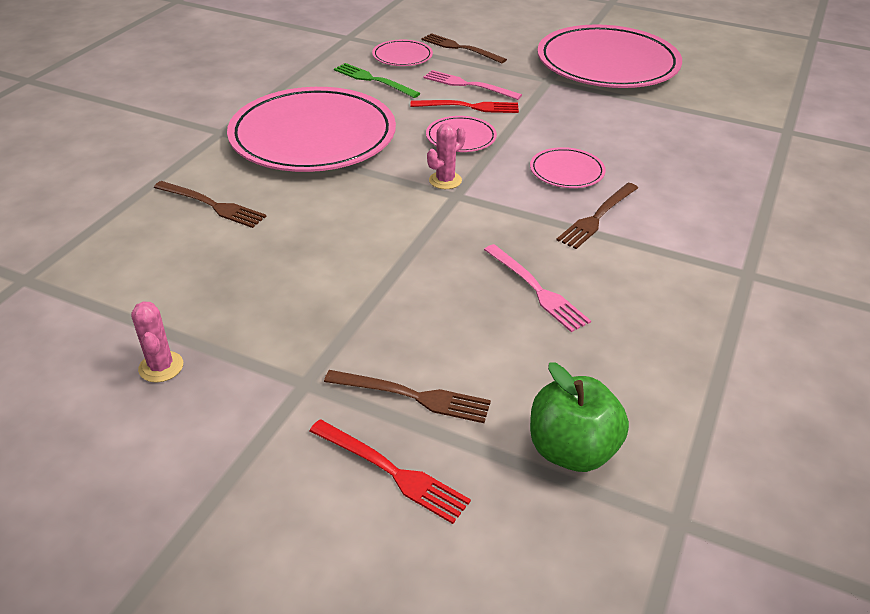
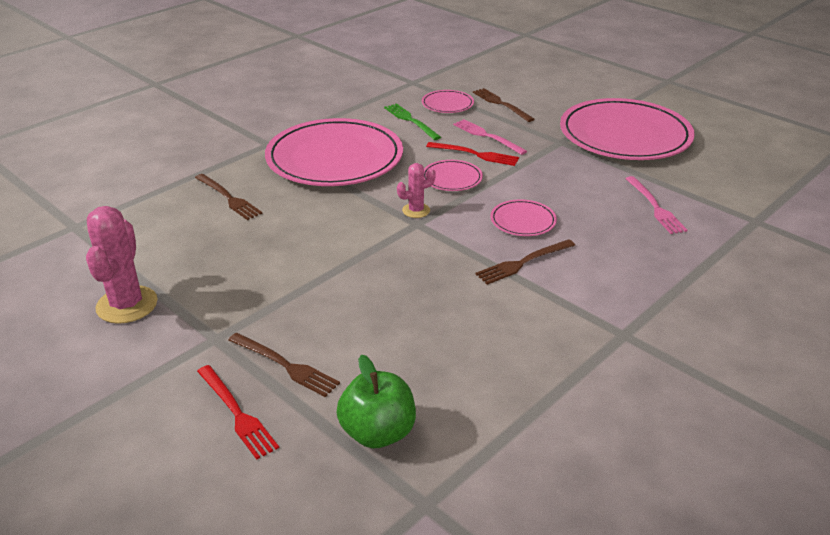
camera: 20 degrees right, 5 degrees down
pink cactus [131,301,183,382] -> pink cactus [86,206,158,324], size x1.83
pink fork [484,244,591,332] -> pink fork moved to [625,176,688,234]

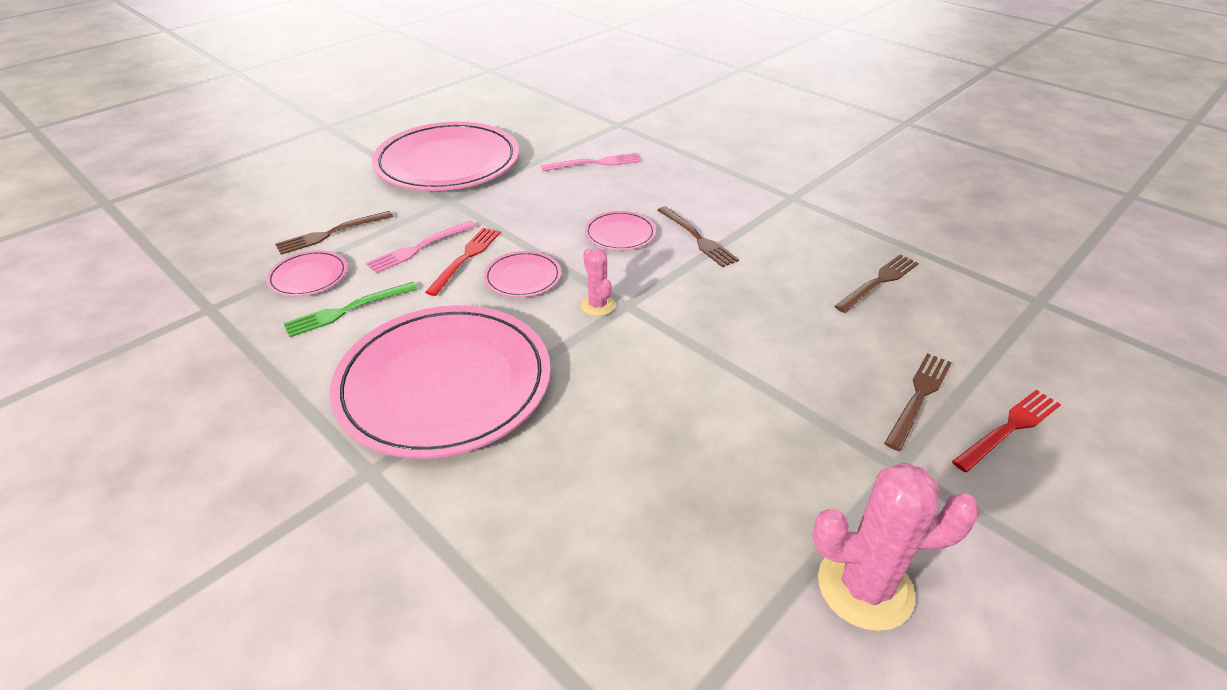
camera: 90 degrees left, 5 degrees up
brown fork [195,174,262,220] -> brown fork moved to [834,254,919,313]
green apple [336,354,416,448] -> none

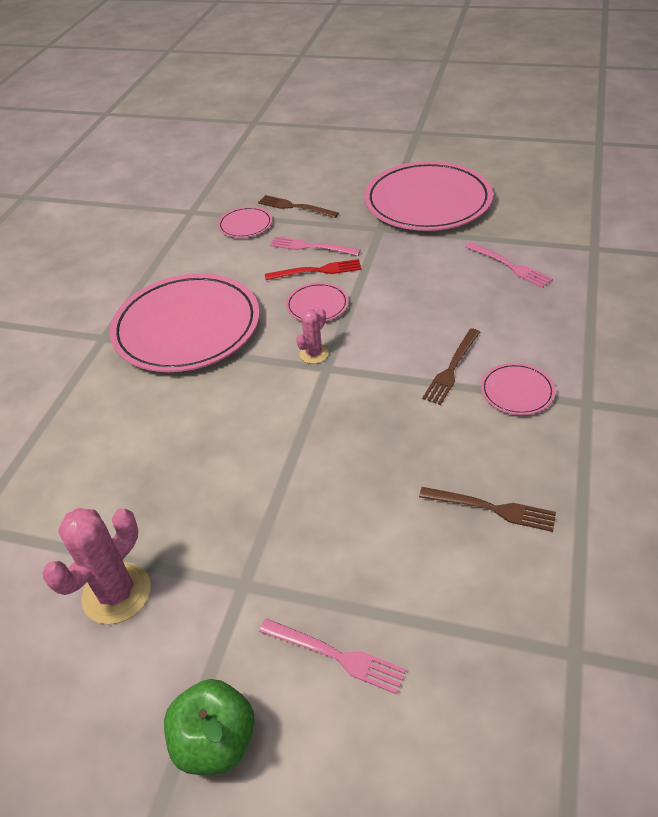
camera: 65 degrees right, 5 degrees up
green fork [283,282,418,337] -> none
pink plate [585,211,656,250] -> pink plate moved to [481,363,555,415]
pink cactus [812,462,980,631] -> pink cactus turned 60 degrees clockwise [42,508,151,624]
brown fork [884,353,952,451] -> none
red fork [952,390,1061,472] -> pink fork [259,618,407,695]
none -> green apple [164,679,255,775]

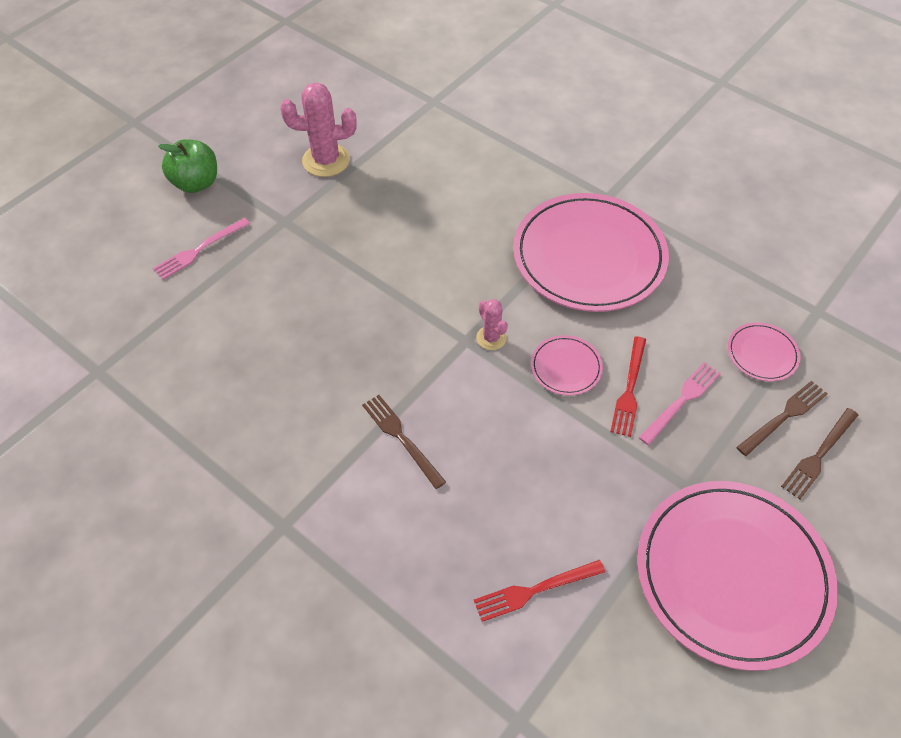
camera: 110 degrees right, 10 degrees up
pink cactus [42,508,151,624] -> pink cactus turned 60 degrees counterclockwise [280,82,357,177]
brown fork [419,487,556,532] -> brown fork moved to [781,408,858,499]
pink fork [465,242,553,288] -> red fork [474,560,605,622]
pink plate [481,363,555,415] -> none

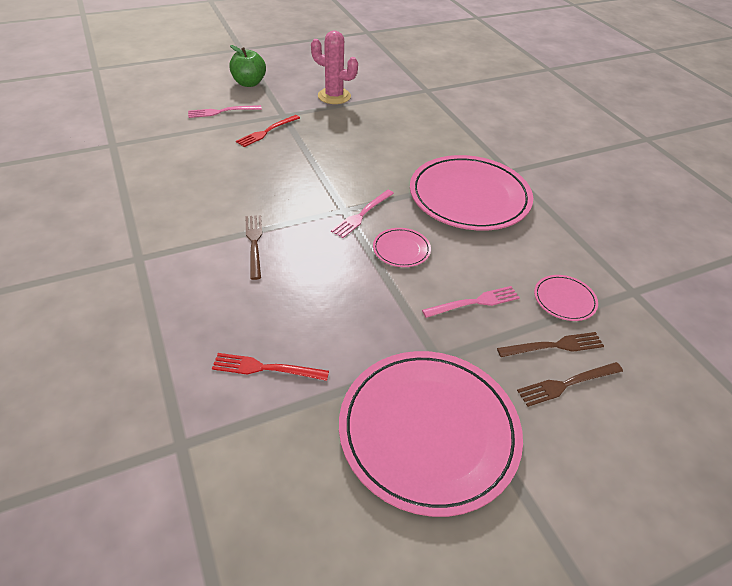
camera: 25 degrees right, 10 degrees down
pink cactus [476,299,508,350] -> pink fork [331,190,394,238]
red fork [610,336,646,437] -> red fork moved to [236,115,300,147]

